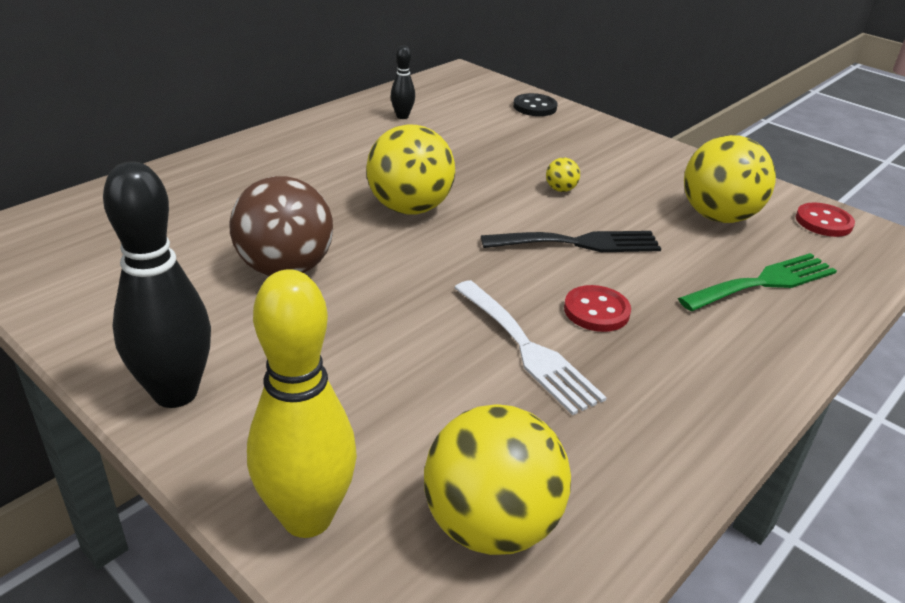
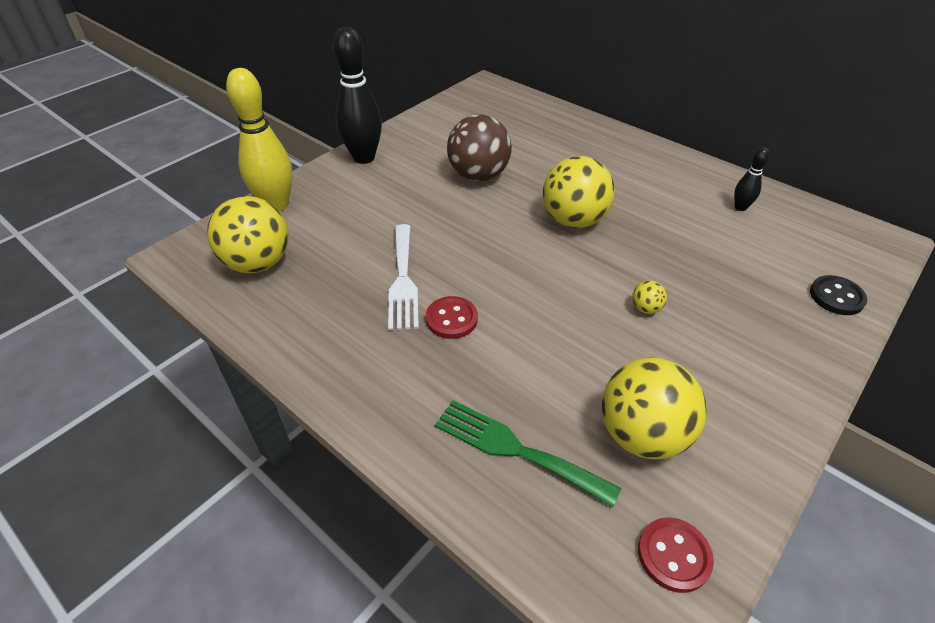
camera: 90 degrees right, 10 degrees up
white fork [454,280,607,415] -> white fork turned 60 degrees counterclockwise [388,224,419,330]
black fork [481,231,661,252] -> none
green fork [678,253,837,311] -> green fork turned 150 degrees clockwise [435,400,621,507]

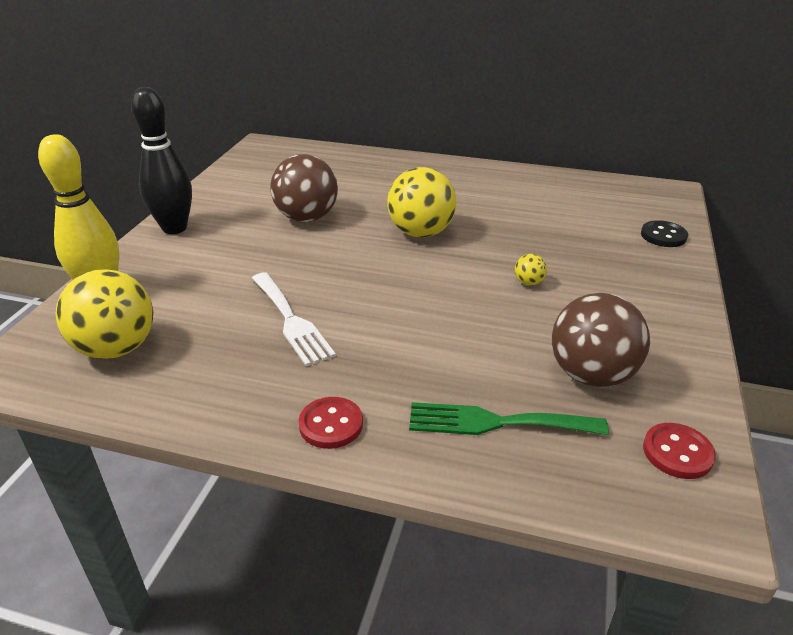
camera: 25 degrees left, 10 degrees down
red button [426,296,478,339] -> red button moved to [298,397,363,449]
yellow ball [601,357,707,459] -> brown ball [552,293,650,387]
black bowling pin [734,147,770,211] -> none

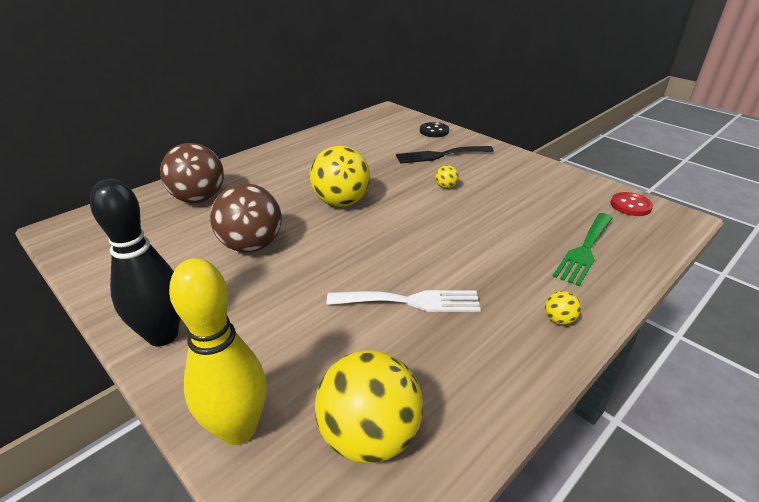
camera: 60 degrees left, 0 degrees up
red button [298,397,363,449] -> yellow ball [545,291,581,325]
brown ball [552,293,650,387] -> brown ball moved to [160,143,224,203]
none -> black fork [396,146,494,164]

